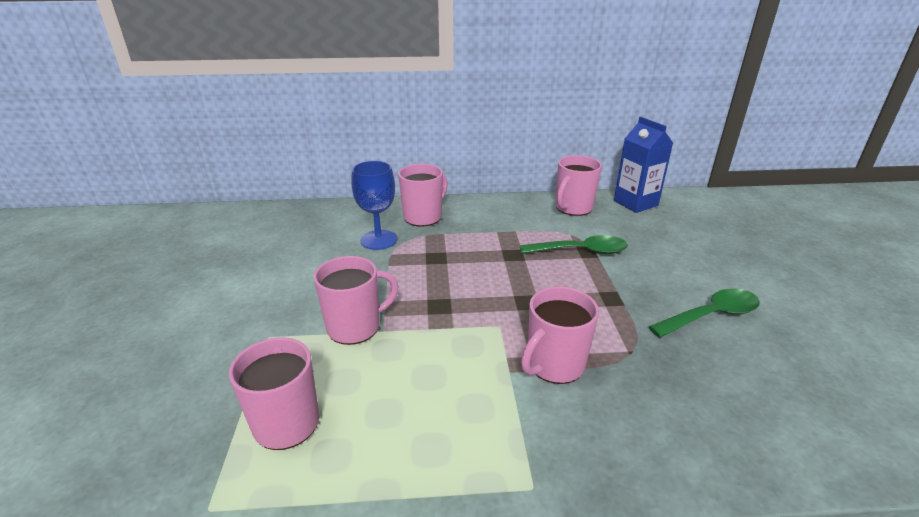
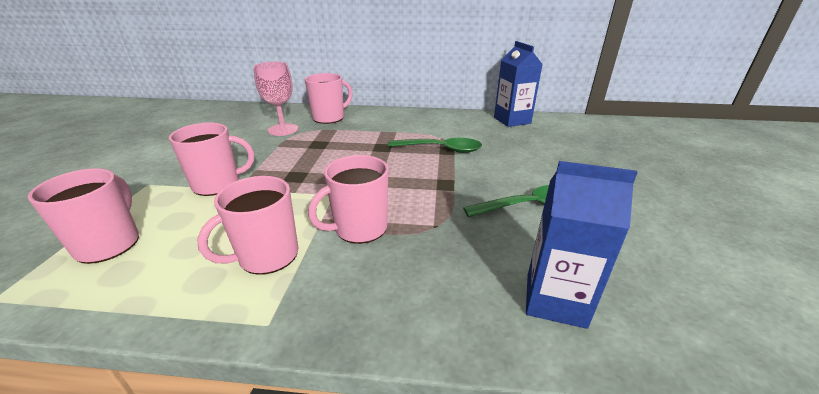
camera: 10 degrees right, 0 degrees up
blue goblet [351,161,397,250] -> pink goblet [254,62,298,136]
pink mug [556,155,602,216] -> pink mug moved to [197,176,298,275]
none -> blue carton [526,161,638,329]

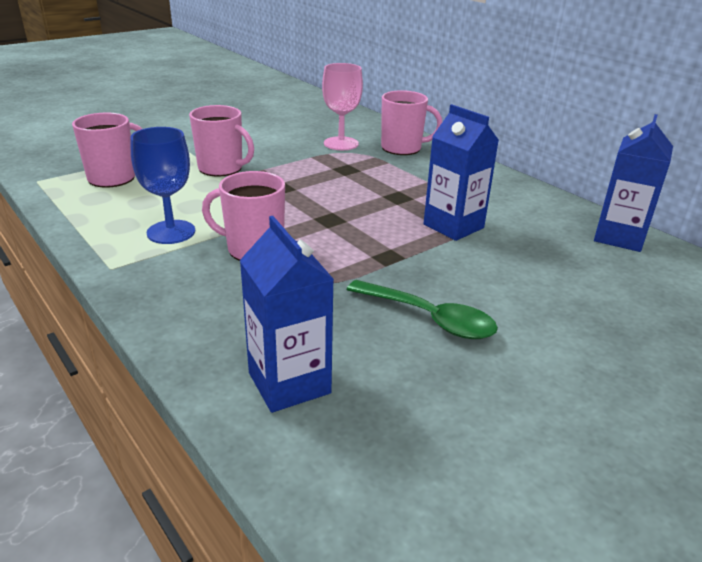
camera: 45 degrees right, 0 degrees up
pink mug [197,176,298,275] -> blue goblet [130,127,195,244]
green spoon [388,138,482,153] -> blue carton [423,104,499,241]

